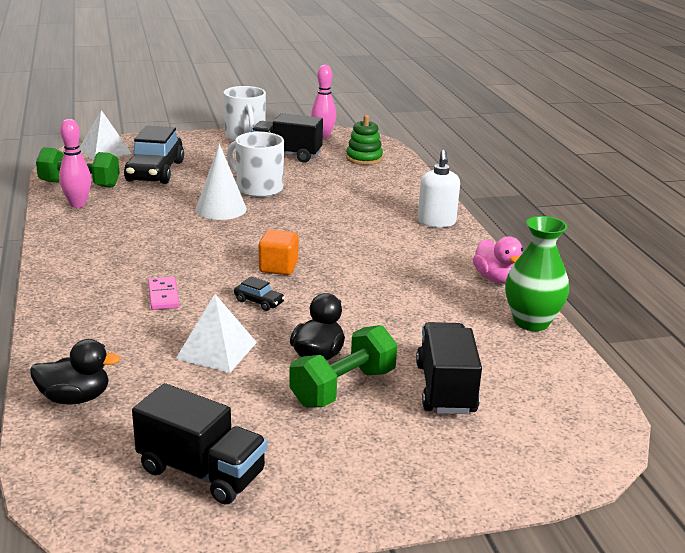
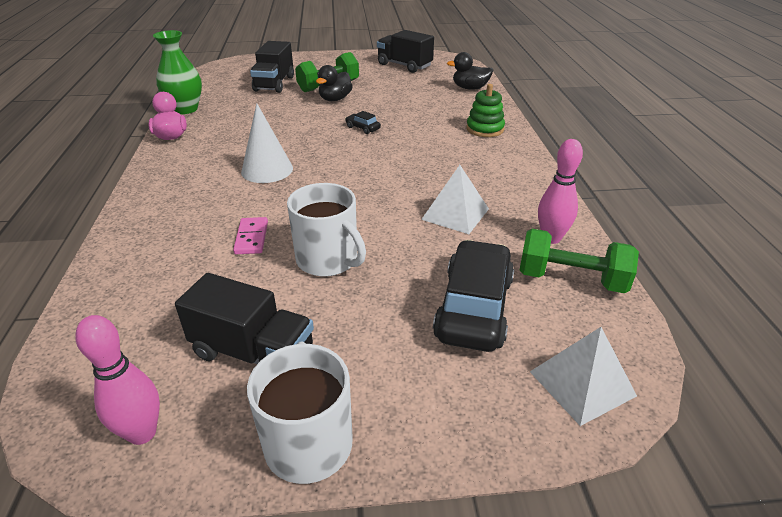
camera: 170 degrees left, 10 degrees up
pink domino [148,277,179,310] -> pink domino moved to [233,217,268,254]
white pyramid [176,294,257,373] -> white pyramid moved to [421,165,489,234]
white cone [196,143,247,220] -> white cone moved to [241,103,293,183]
orange cube [259,230,299,275] -> none
green stacking toy [346,115,383,165] -> green stacking toy moved to [466,84,505,137]
white soap dispenser [418,150,460,228] -> none

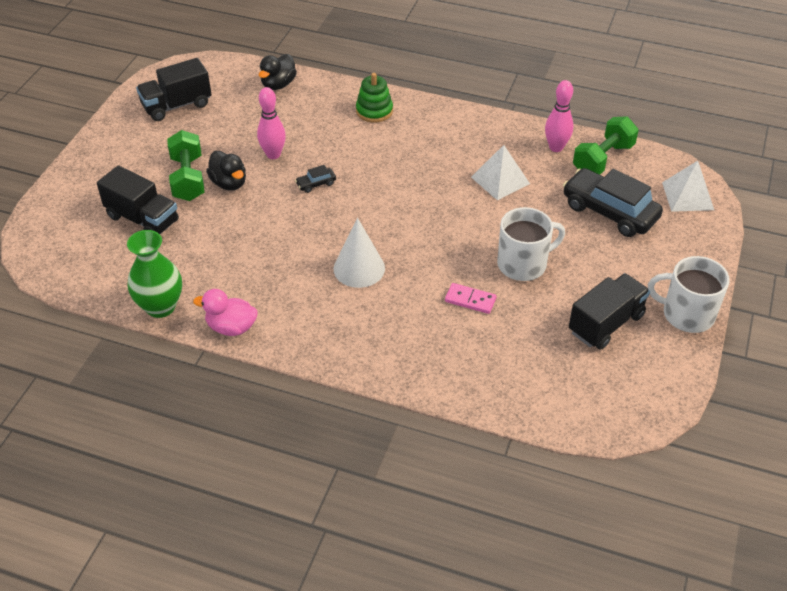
camera: 65 degrees left, 10 degrees up
pink bowling pin [75,315,160,445] -> pink bowling pin moved to [257,87,286,159]

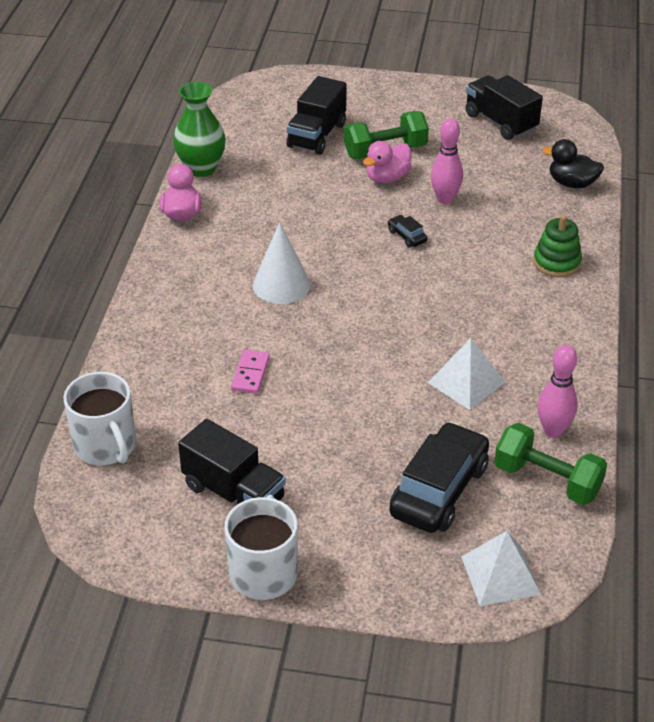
camera: 80 degrees right, 5 degrees down
black duck [206,151,246,191] -> pink duck [363,141,412,183]
white mug [497,207,565,281] -> white mug moved to [63,372,136,465]

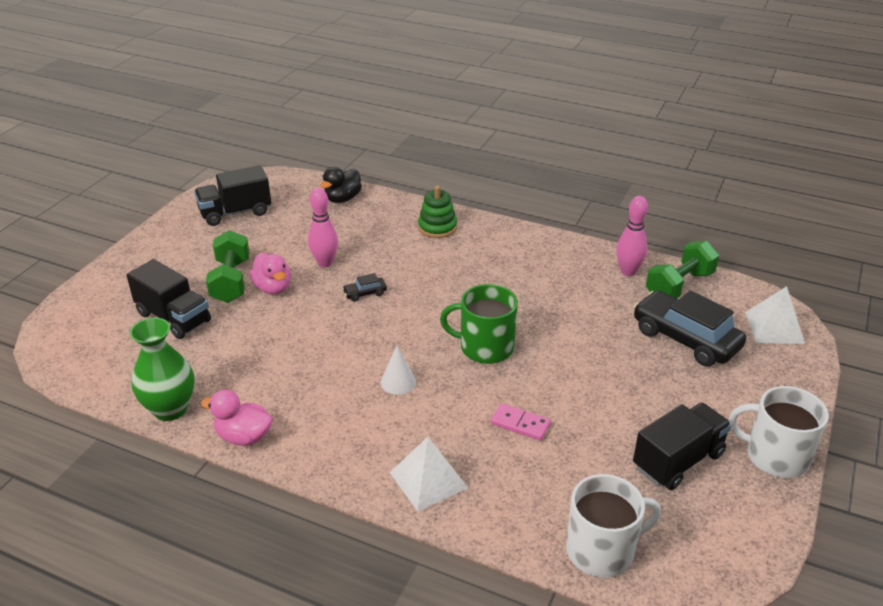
camera: 75 degrees left, 5 degrees down
white cone [253,222,311,304] -> white cone [381,346,416,395], size x0.62
white pyramid [428,338,505,410] -> white pyramid moved to [390,437,468,512]
none -> green mug [440,284,518,364]

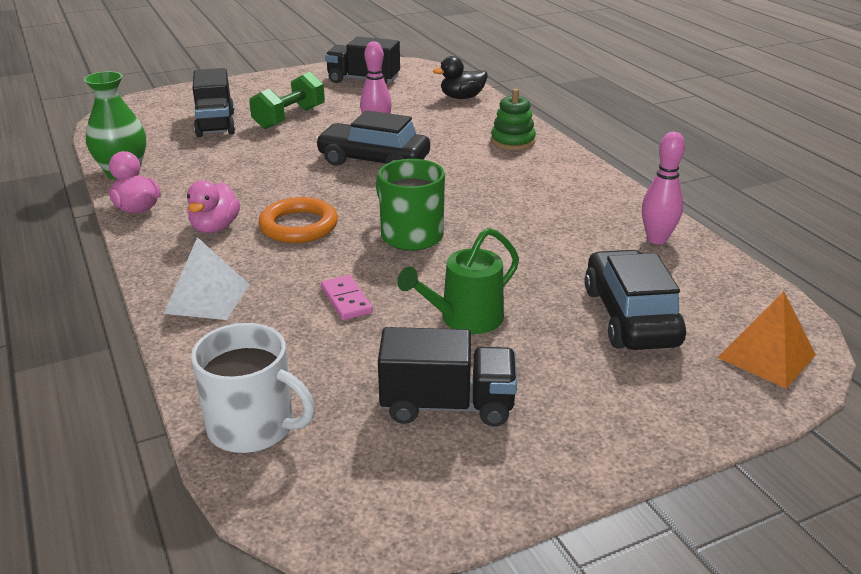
camera: 40 degrees right, 5 degrees down
pink duck [249,253,291,294] -> pink duck moved to [187,180,240,233]
black car [342,273,387,302] -> black car [315,110,430,166], size x2.39
white cone [381,346,416,395] -> orange ring [258,197,338,243]
green dumbbell [646,241,719,299] -> none
white mug [729,386,829,478] -> none
white pyramid [745,286,805,344] -> orange pyramid [717,292,816,388]
none -> green watering can [397,228,519,334]

